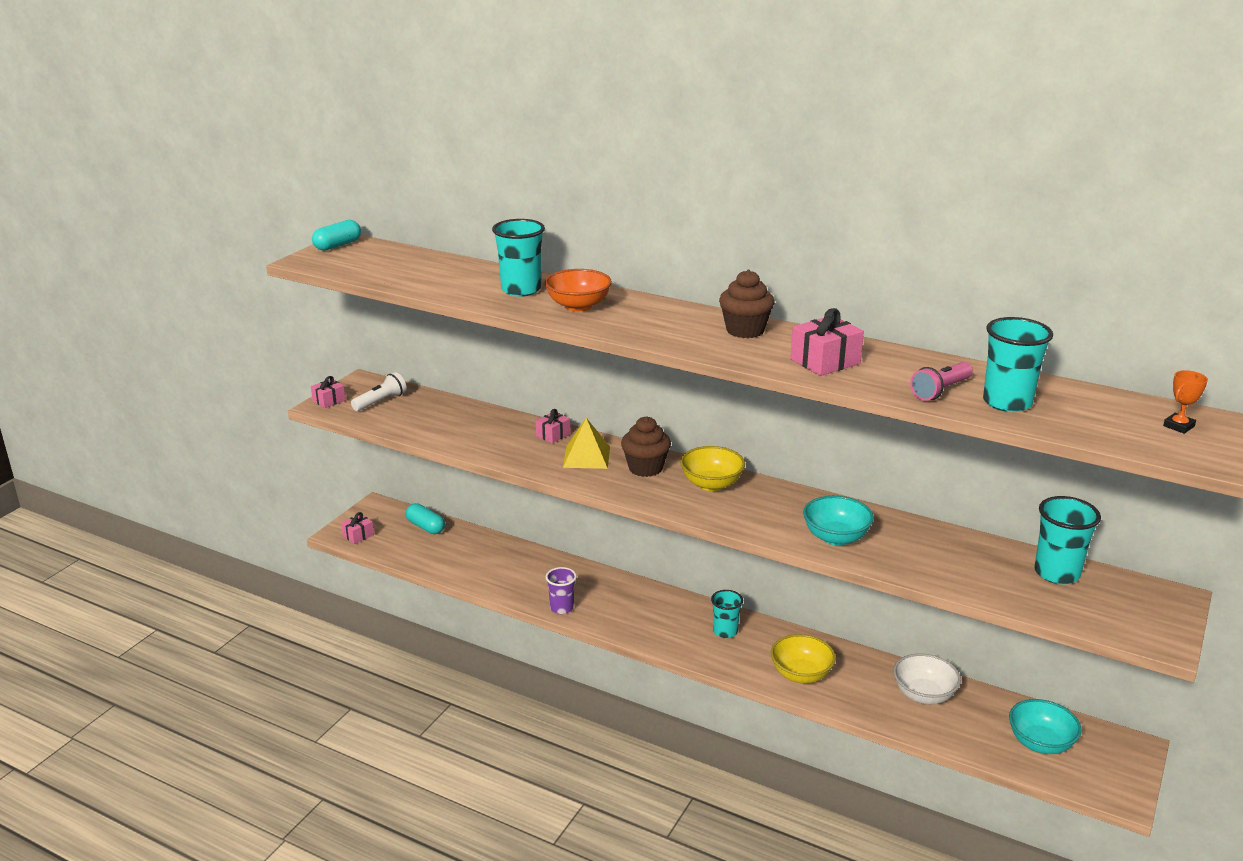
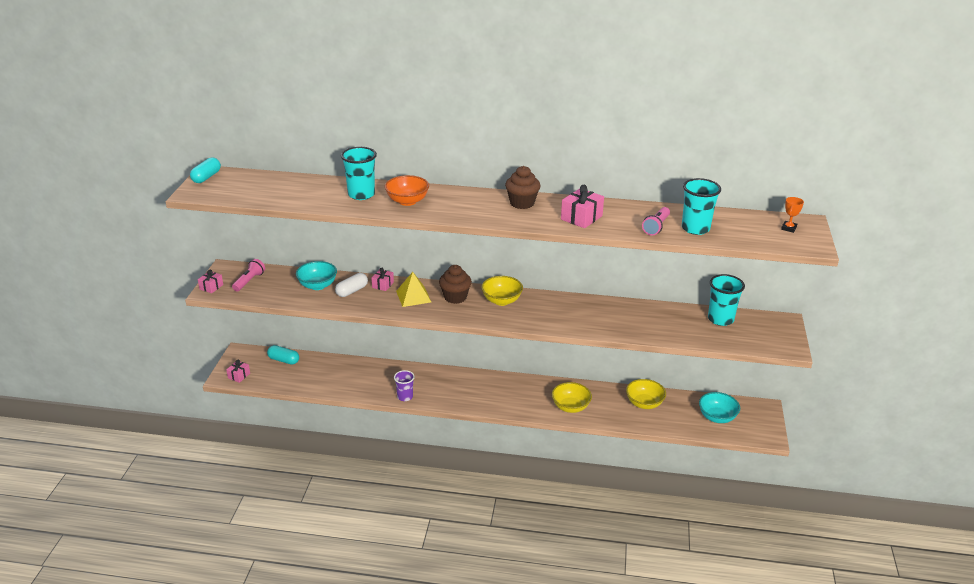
camera: 20 degrees left, 5 degrees up
white flashlight [351,372,407,411] -> pink flashlight [232,259,265,292]
turquoise cup [711,590,743,638] -> none
turquoise bowl [803,496,874,545] -> turquoise bowl moved to [296,261,337,290]
white bowl [893,653,961,704] -> yellow bowl [626,379,666,409]
none -> white capsule [335,273,368,297]

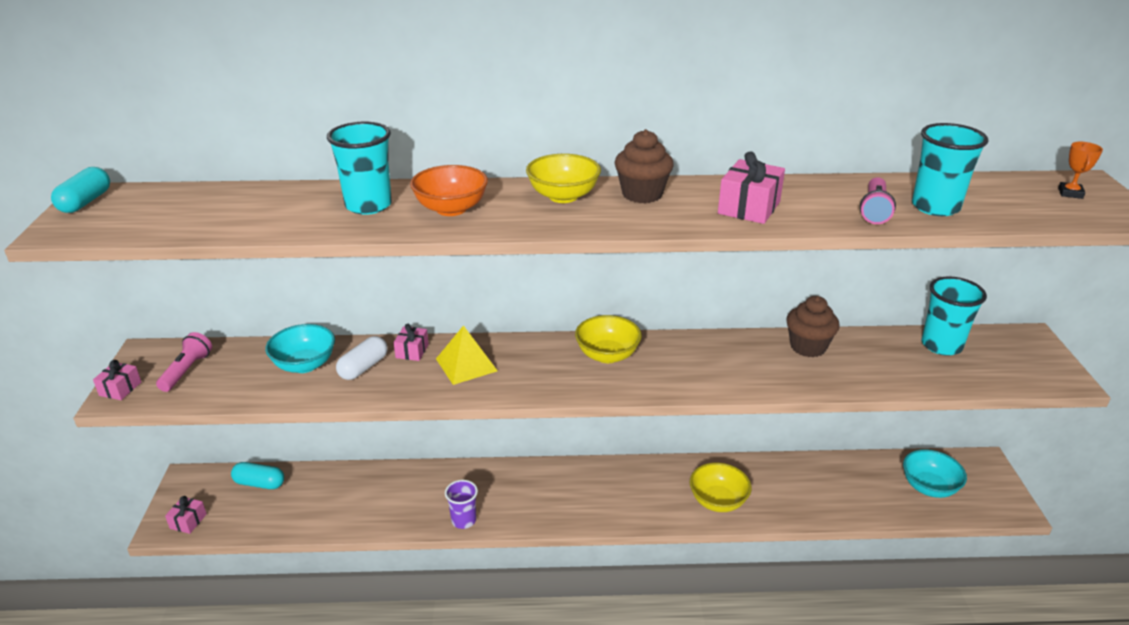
camera: 10 degrees left, 0 degrees up
brown cupcake [439,265,472,304] -> brown cupcake moved to [786,296,840,357]
yellow bowl [626,379,666,409] -> yellow bowl moved to [526,154,601,203]

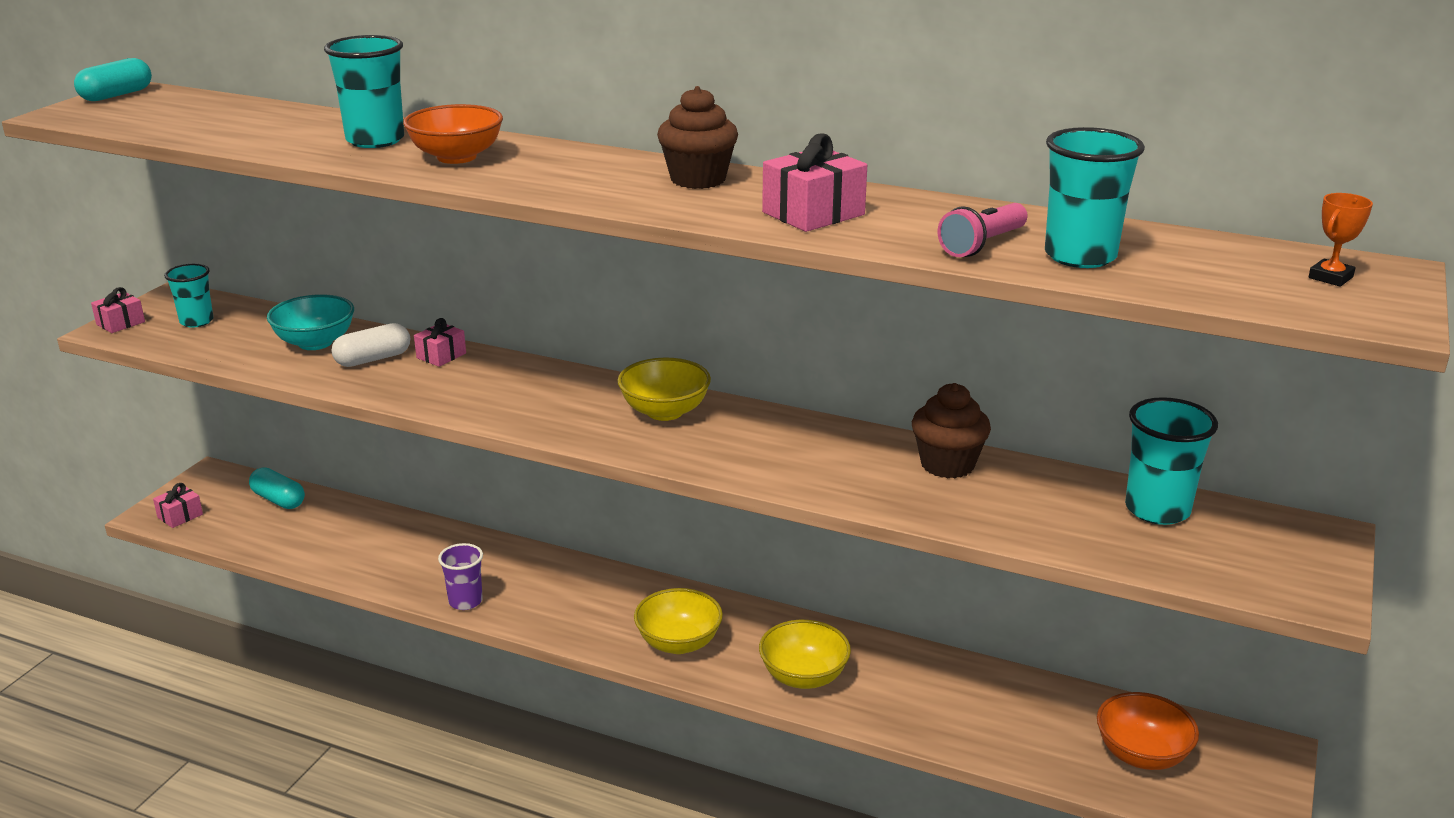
camera: 25 degrees right, 5 degrees down
pink flashlight [156,332,212,392] -> turquoise cup [164,264,213,328]
yellow pyramid [436,325,498,385] -> none
yellow bowl [526,154,601,203] -> yellow bowl moved to [634,588,723,654]
turquoise bowl [903,449,967,498] -> orange bowl [1097,692,1199,770]

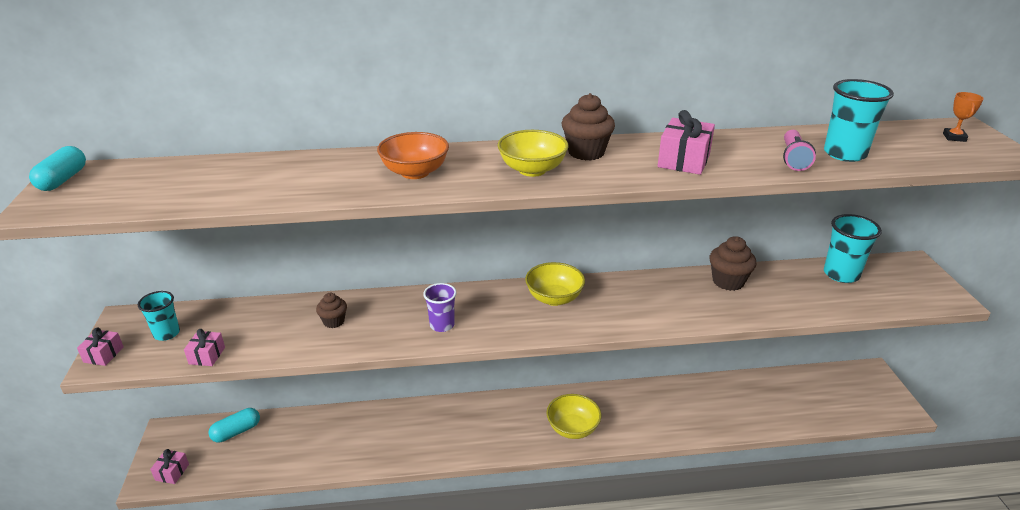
camera: 30 degrees left, 5 degrees up
turquoise capsule [249,467,305,509] -> turquoise capsule turned 45 degrees counterclockwise [208,408,260,442]
turquoise bowl [267,294,354,350] -> none
turquoise cup [324,35,404,148] -> none
white capsule [331,323,410,367] -> brown cupcake [316,293,347,328]
pink gift [414,318,466,367] -> pink gift moved to [184,329,225,366]
purple cup [438,543,483,610] -> purple cup moved to [423,283,457,332]
yellow bowl [759,620,851,689] -> yellow bowl moved to [498,130,569,177]
orange bowl [1097,692,1199,770] -> none

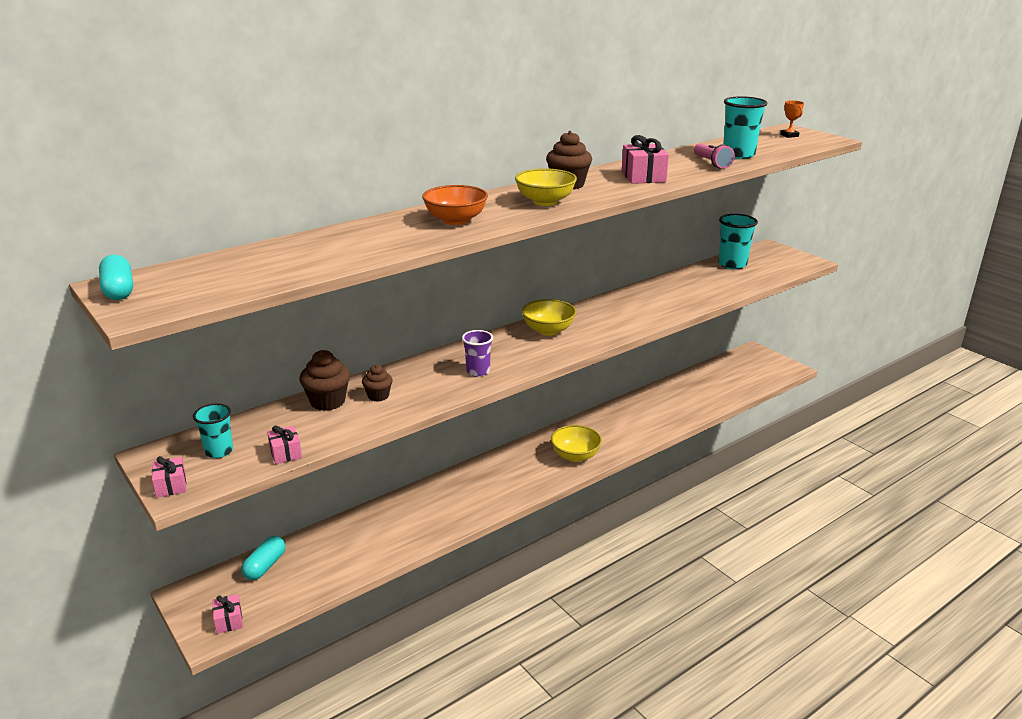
camera: 30 degrees left, 5 degrees down
brown cupcake [710,236,757,291] -> brown cupcake moved to [299,350,350,411]

